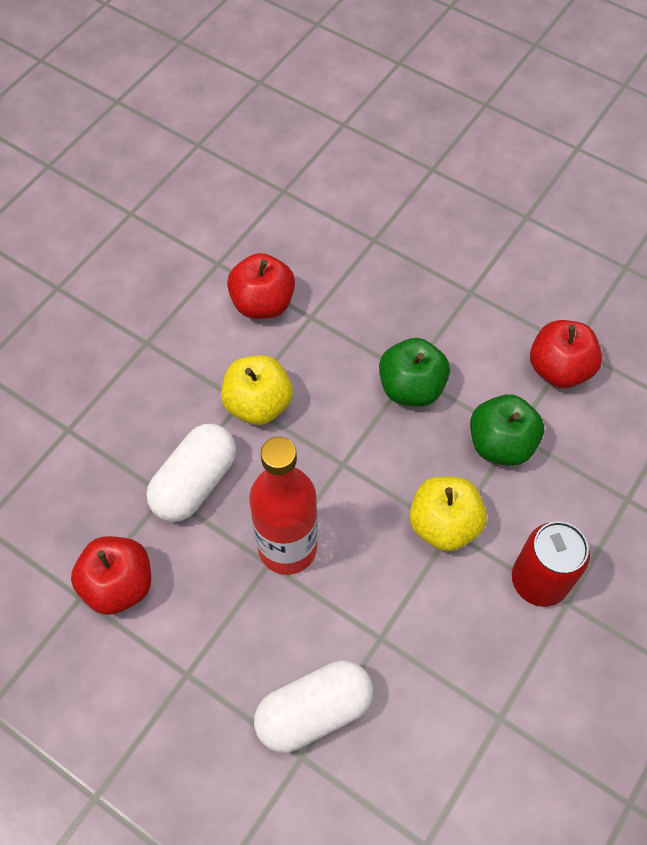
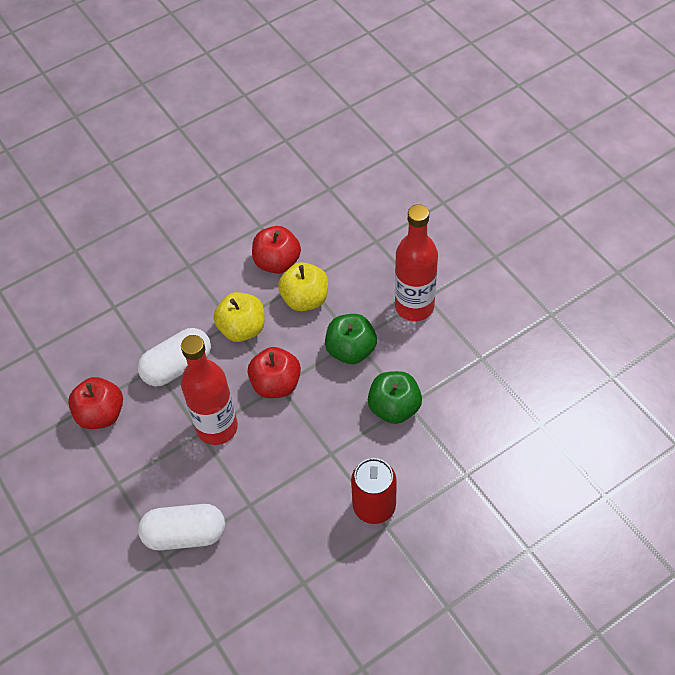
camera: 25 degrees right, 5 degrees down
yellow apple [409,476,487,552] -> yellow apple moved to [278,262,328,311]
red apple [530,320,602,388] -> red apple moved to [248,347,301,398]
none -> red bottle [395,204,438,321]

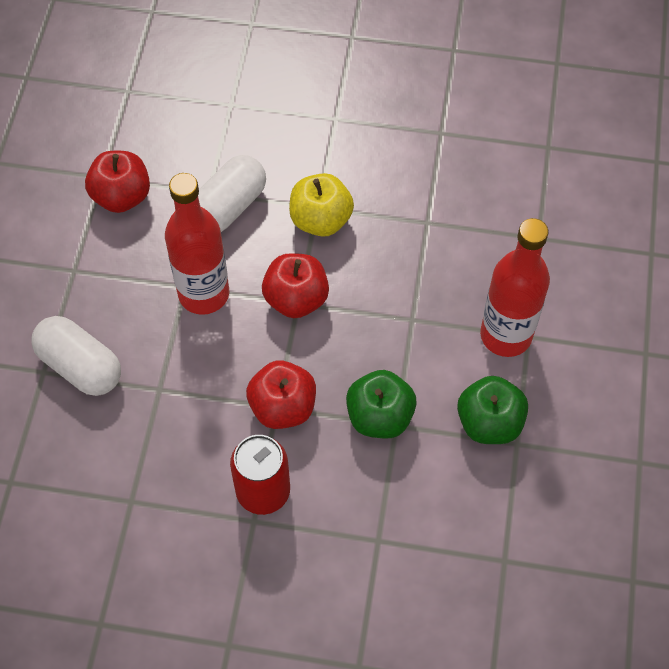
camera: 40 degrees right, 5 degrees up
white capsule [138,328,211,387] -> white capsule turned 60 degrees counterclockwise [198,155,266,232]
red apple [252,226,301,274] -> red apple moved to [246,361,316,429]
yellow apple [278,262,328,311] -> none
green apple [325,314,377,364] -> green apple moved to [457,376,528,444]

